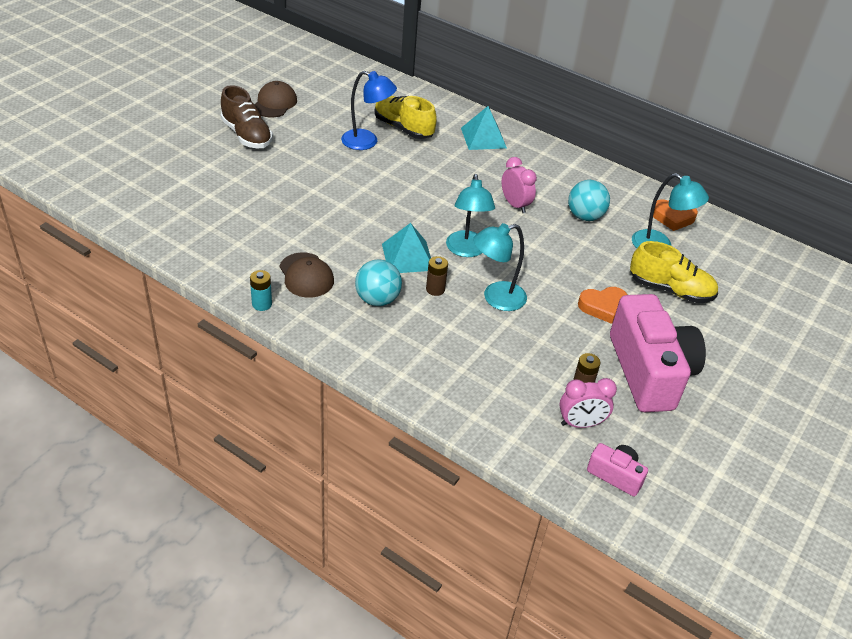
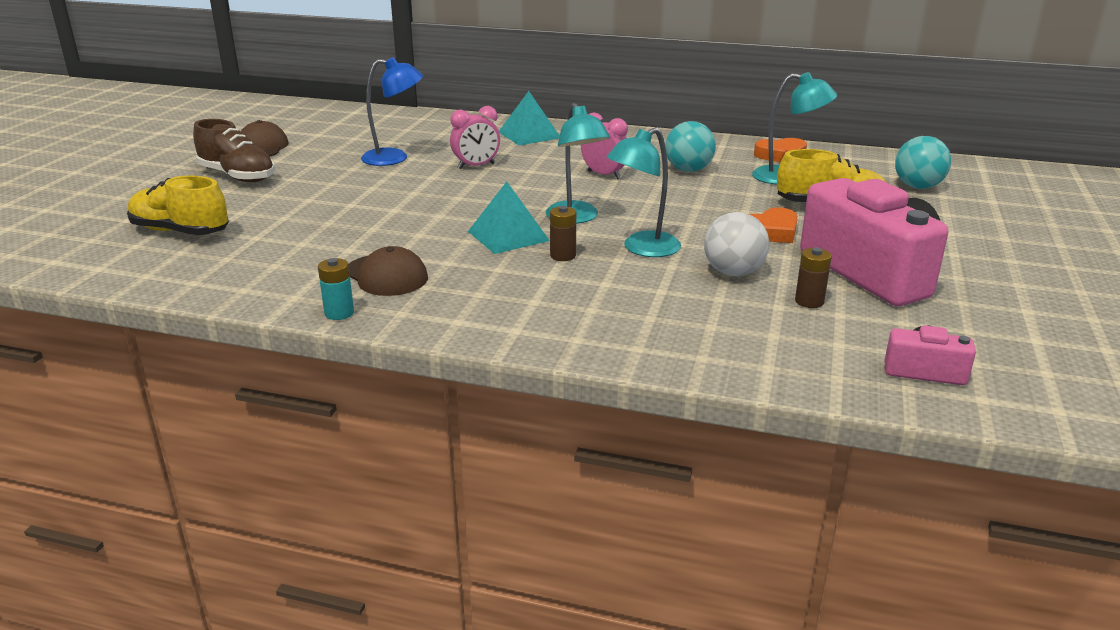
camera: 15 degrees left, 15 degrees down
turquoise ball [355,260,402,306] -> turquoise ball moved to [895,136,951,189]
yellow shoe [374,96,437,139] -> yellow shoe moved to [127,176,229,235]
pink clock [559,378,617,428] -> pink clock moved to [450,106,500,169]
none -> white ball [704,212,769,276]

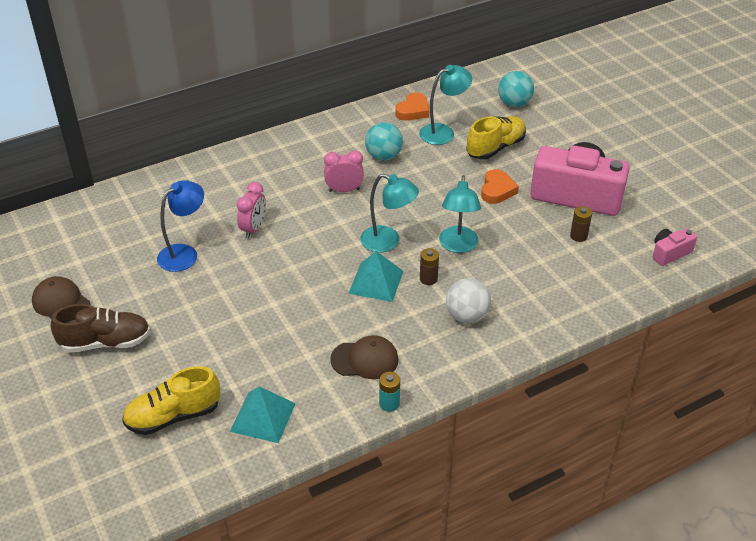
camera: 45 degrees left, 15 degrees up
turquoise pyramid [499,91,560,146] -> turquoise pyramid moved to [230,386,296,443]
white ball [704,212,769,276] -> white ball moved to [446,278,491,323]

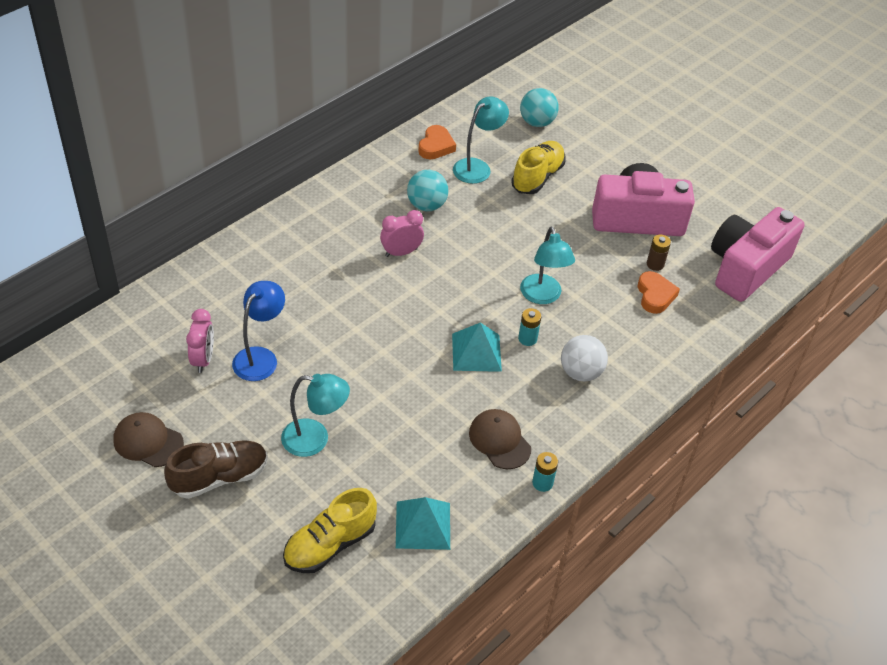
camera: 20 degrees left, 5 degrees up
pink clock [237,182,266,238] -> pink clock moved to [186,309,214,373]
brown cap [330,335,399,379] -> brown cap turned 105 degrees counterclockwise [469,409,531,469]
turquoise lamp [360,174,419,252] -> turquoise lamp moved to [281,374,350,457]
brown battery [420,248,439,285] -> turquoise battery [518,308,541,346]
orange heart [481,169,519,204] -> orange heart moved to [638,271,680,314]
pink camera [652,228,697,266] -> pink camera [711,207,804,302], size x2.22

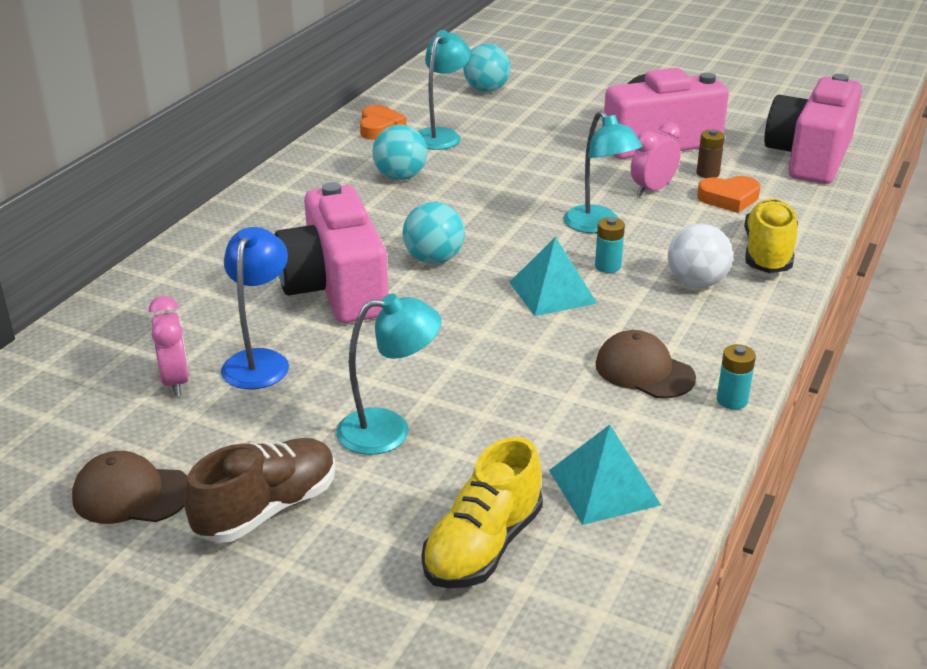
camera: 15 degrees left, 15 degrees down
pink clock [380,210,424,257] -> pink clock moved to [631,122,681,196]
yellow shoe [511,141,566,194] -> yellow shoe moved to [744,199,798,273]
orange heart [638,271,680,314] -> orange heart turned 105 degrees clockwise [697,176,761,213]
none -> pink camera [275,182,388,323]
none -> turquoise ball [402,202,465,264]

